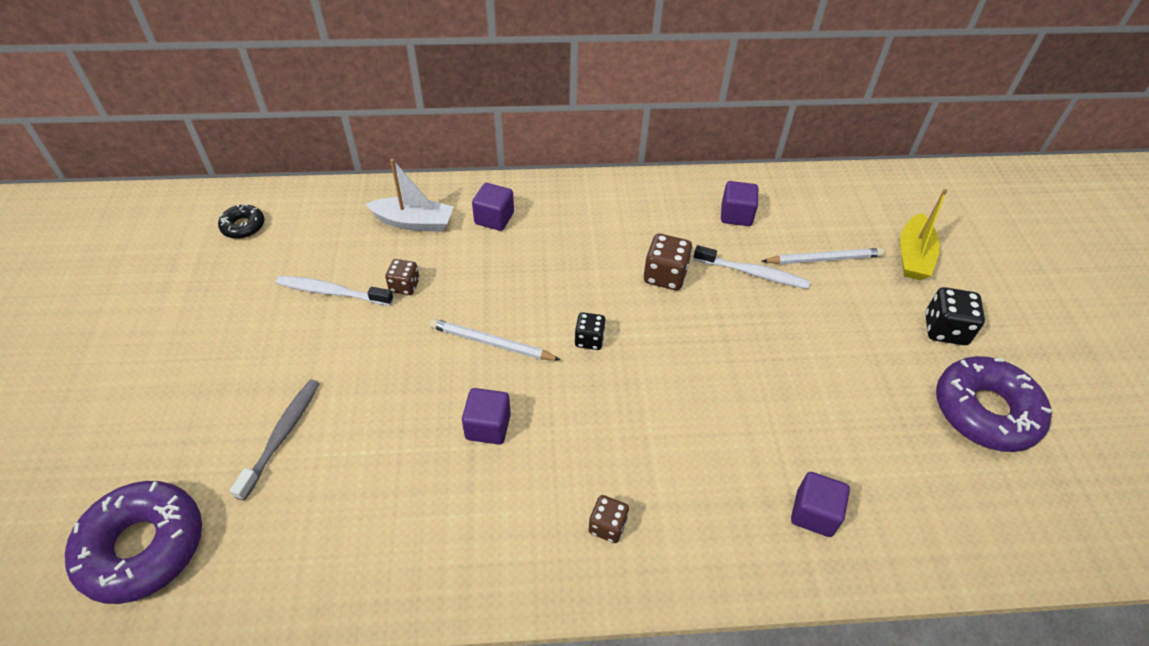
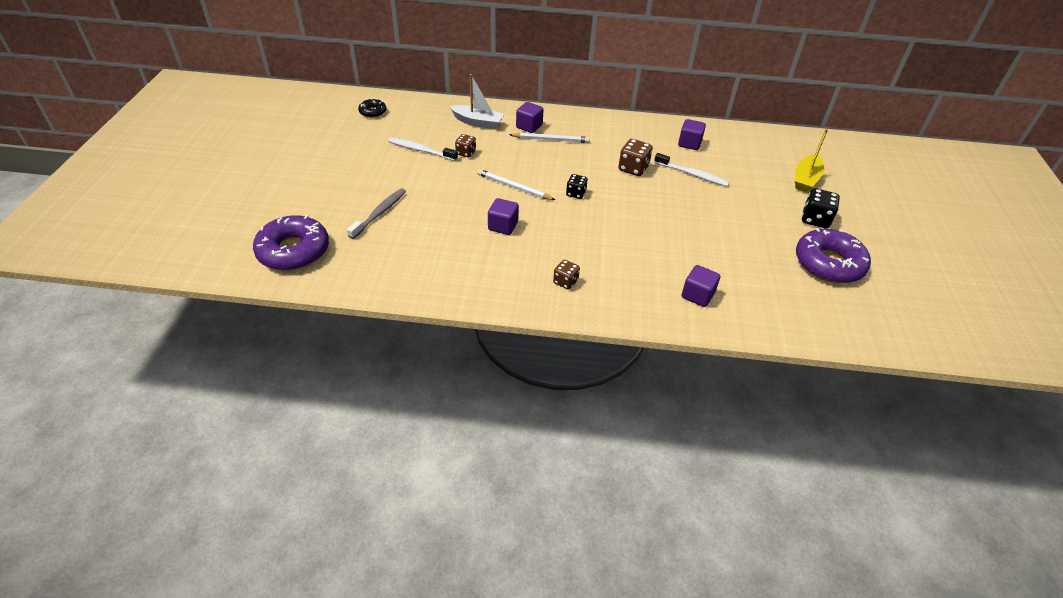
camera: 10 degrees right, 5 degrees down
white pencil [762,248,884,265] -> white pencil moved to [509,133,590,143]

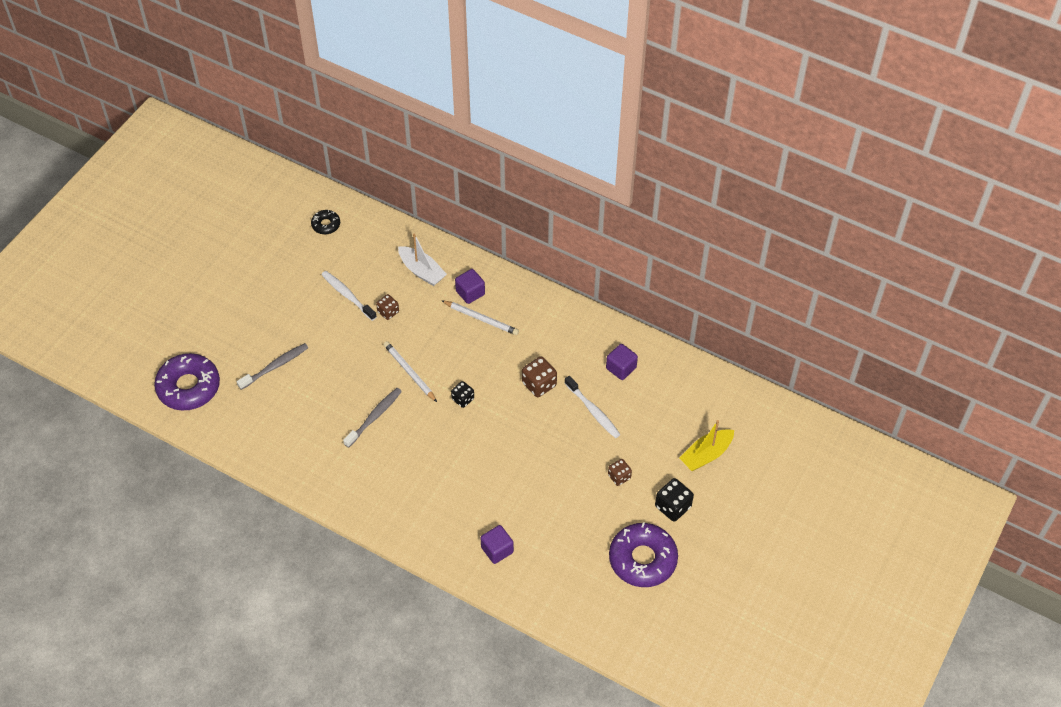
camera: 25 degrees right, 10 degrees up
purple cube [488,198,519,235] -> grey toothbrush [343,388,402,448]
brown dice [553,260,580,290] -> brown dice moved to [608,459,632,486]

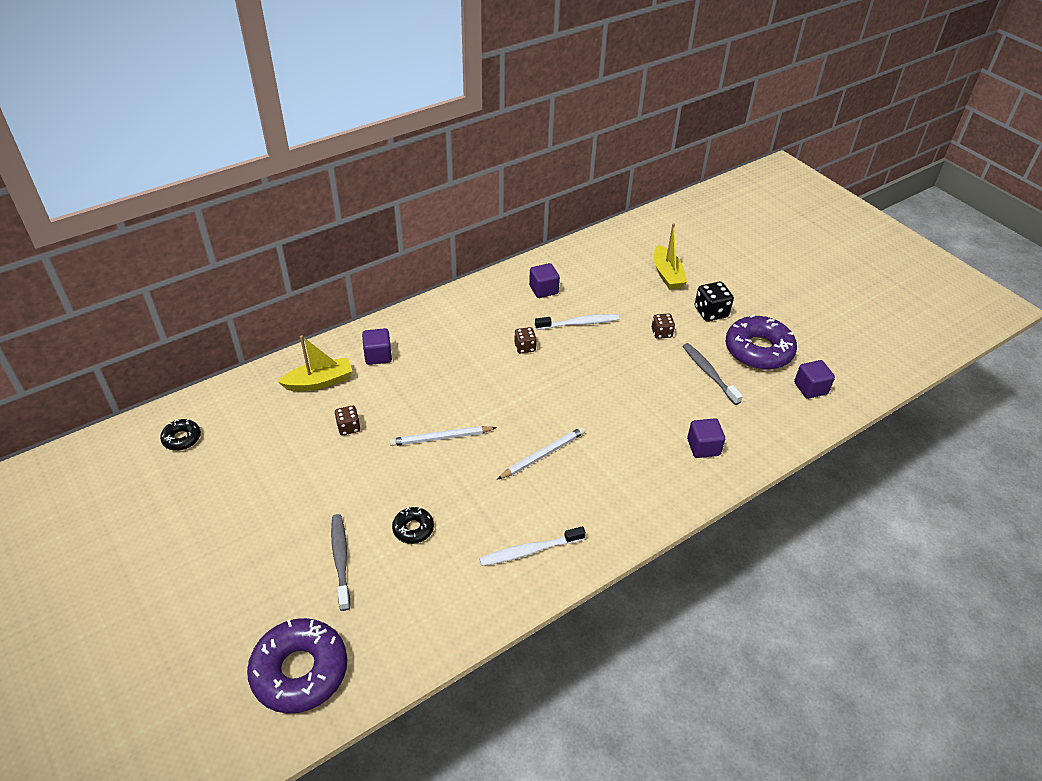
camera: 65 degrees left, 10 degrees down
white toothbrush [321,271,377,321] -> white toothbrush moved to [479,526,586,566]
grey toothbrush [343,388,402,448] -> grey toothbrush moved to [683,343,743,405]
white boat [398,234,447,286] -> yellow boat [278,335,352,391]
white pencil [441,300,519,335] -> white pencil moved to [497,427,585,479]
black dice [451,381,474,408] -> none
brown dice [522,356,557,397] -> brown dice [514,327,537,354], size x0.65
none -> black donut [392,507,434,544]
none -> purple cube [794,360,835,399]

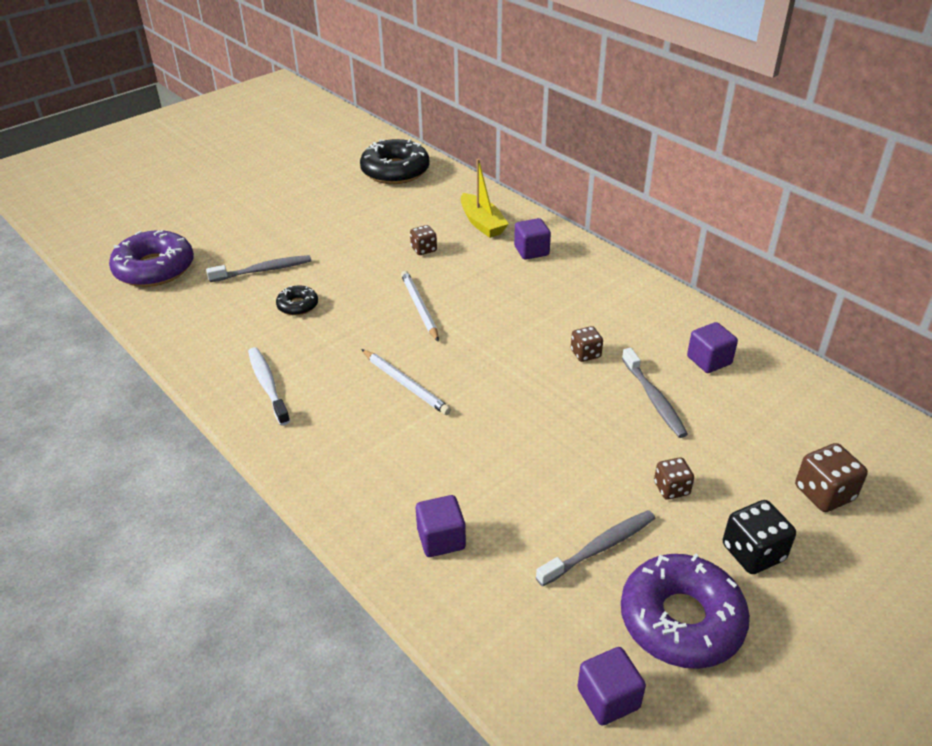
camera: 85 degrees right, 5 degrees down
black donut [160,419,201,451] -> black donut [360,139,430,184], size x2.05
white toothbrush [535,314,619,330] -> grey toothbrush [622,348,688,438]
yellow boat [654,223,687,289] -> brown dice [795,443,868,512]

